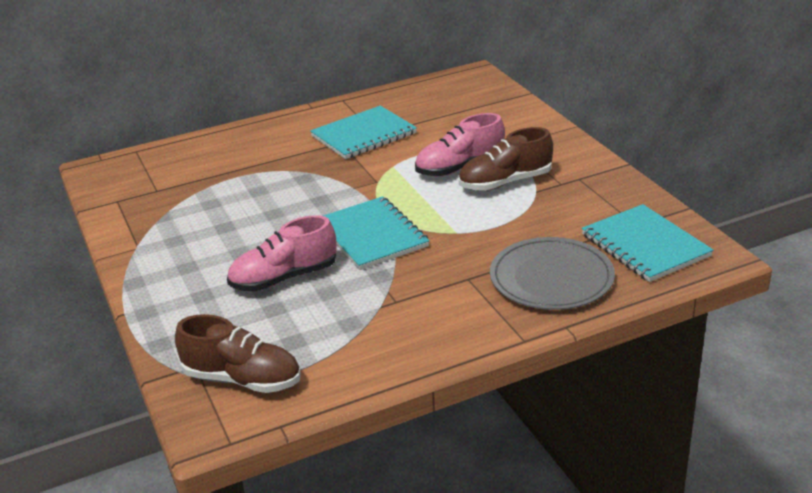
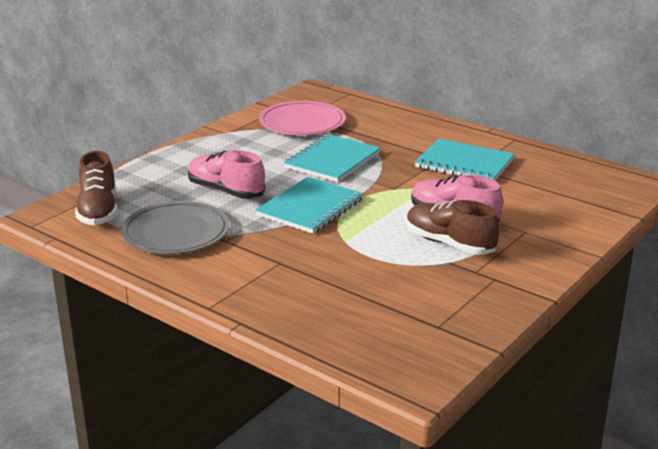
camera: 60 degrees right, 5 degrees down
grey plate [490,237,615,310] -> grey plate moved to [121,201,229,254]
turquoise notebook [582,204,713,282] -> turquoise notebook moved to [284,134,381,182]
none -> pink plate [259,101,346,135]

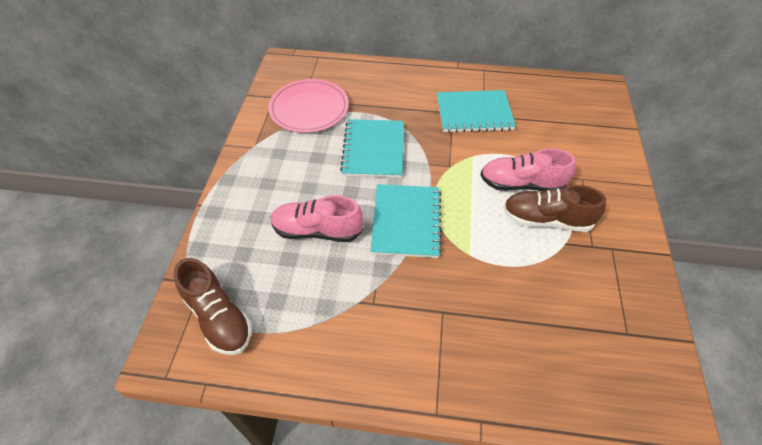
camera: 30 degrees left, 25 degrees up
grey plate [121,201,229,254] -> none

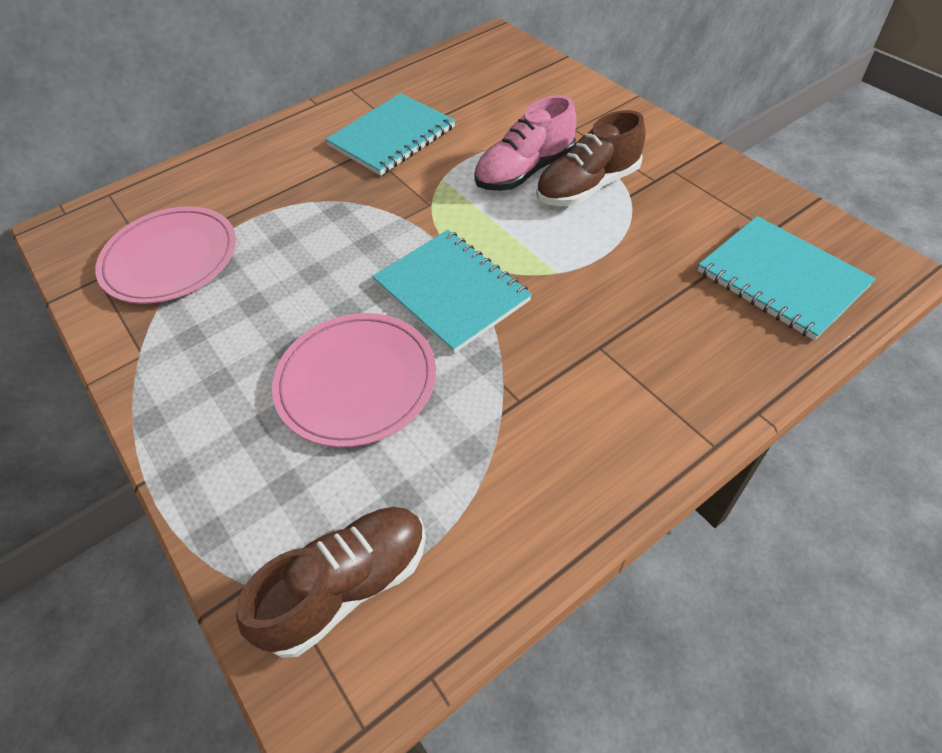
camera: 40 degrees left, 0 degrees up
brown shoe [174,258,252,355] -> brown shoe turned 45 degrees counterclockwise [236,507,426,658]
pink shoe [271,195,364,242] -> pink plate [272,313,436,447]
turquoise notebook [340,119,404,178] -> turquoise notebook moved to [698,216,876,341]

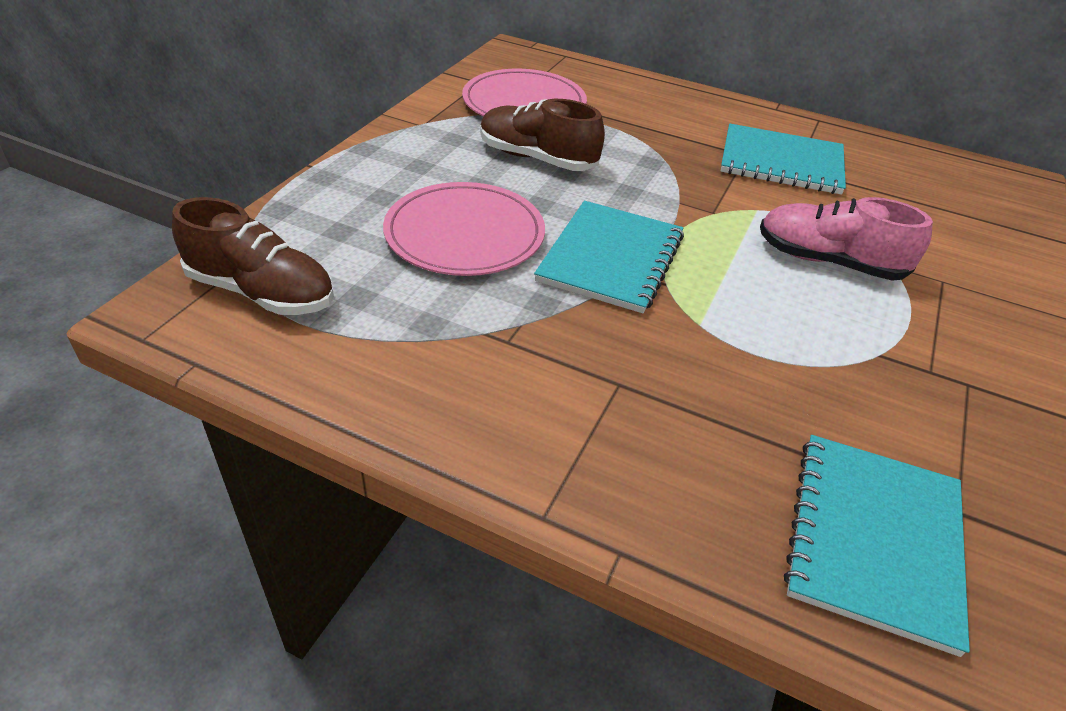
camera: 55 degrees right, 10 degrees down
brown shoe [536,110,646,206] -> brown shoe moved to [480,99,605,171]

